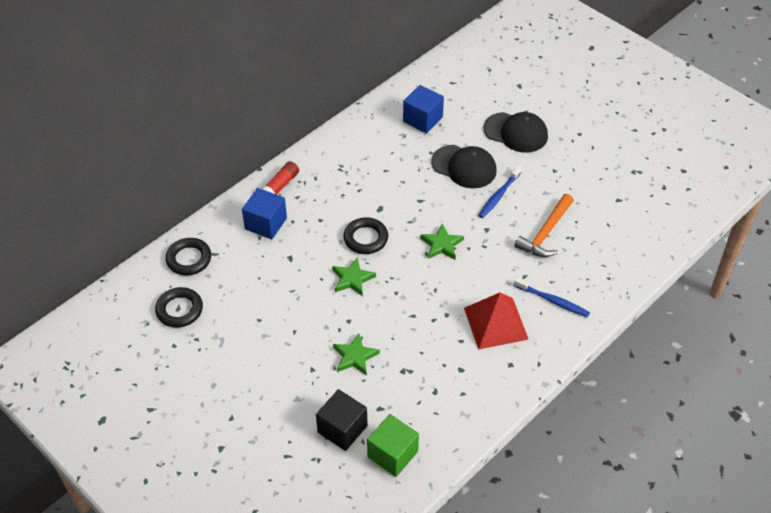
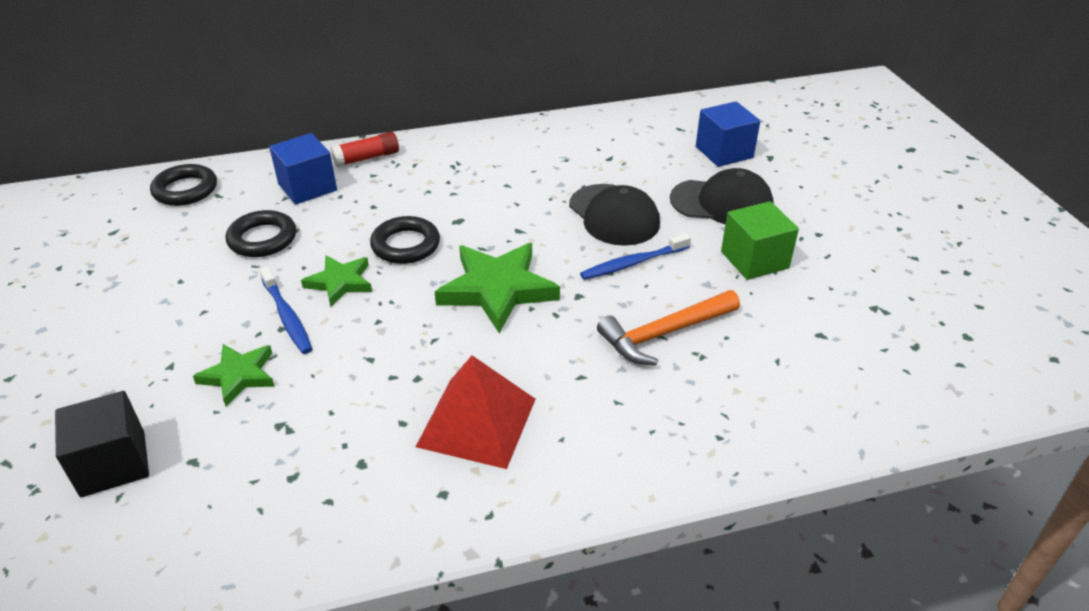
camera: 30 degrees right, 10 degrees down
black ring [155,287,203,328] -> black ring moved to [226,210,296,257]
green cube [367,414,419,477] -> green cube moved to [721,201,799,280]
blue cube [403,85,444,134] -> blue cube moved to [696,101,760,167]
green star [420,224,464,259] -> green star [435,243,560,333], size x1.72
black cap [483,112,548,153] -> black cap turned 45 degrees counterclockwise [670,168,774,224]
blue toothbrush [514,277,590,317] -> blue toothbrush moved to [259,267,312,354]

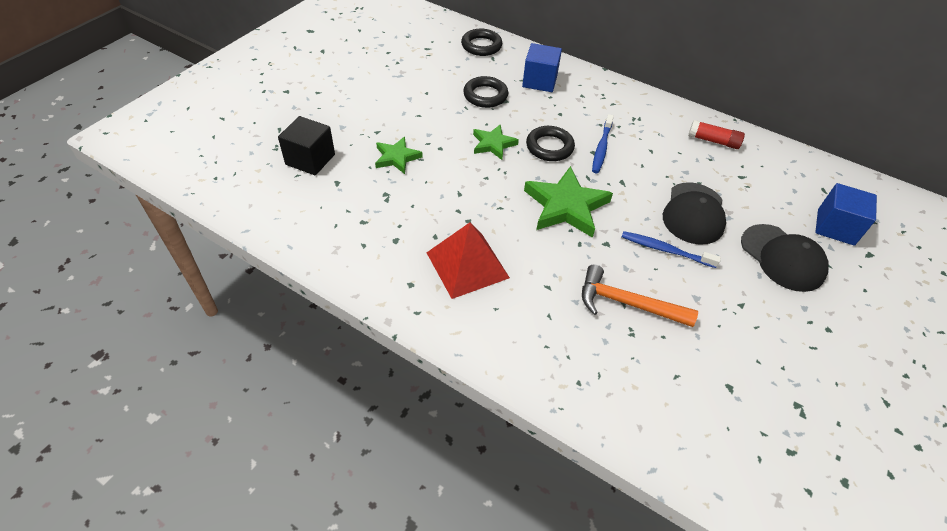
camera: 45 degrees right, 10 degrees up
blue toothbrush [259,267,312,354] -> blue toothbrush moved to [592,114,614,173]
red glue stick [330,132,399,167] -> red glue stick moved to [688,120,745,149]
green cube [721,201,799,280] -> none

